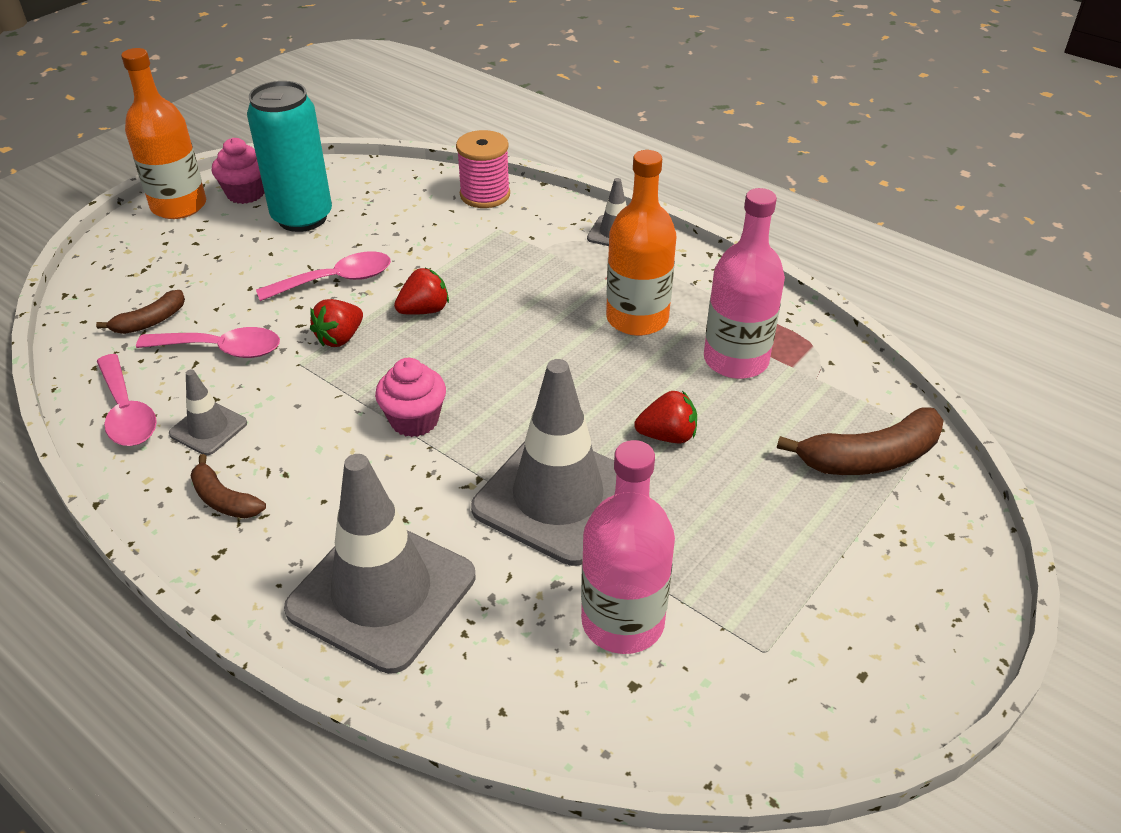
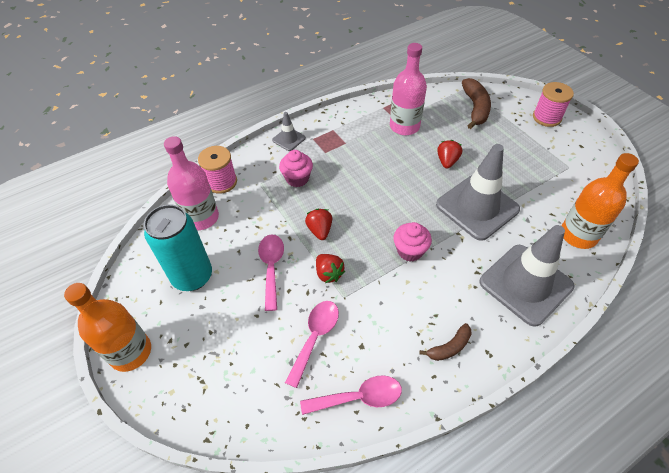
camera: 70 degrees left, 10 degrees up
brown banana [96,290,185,334] -> none
grey traffic cone [169,369,247,455] -> none
pink cupcake [212,138,264,204] -> pink cupcake moved to [279,150,313,187]
pink bottle [581,440,675,654] -> pink bottle moved to [164,136,219,230]
orange bottle [606,150,677,336] -> orange bottle moved to [562,153,639,249]
none -> pink spool [533,82,574,127]

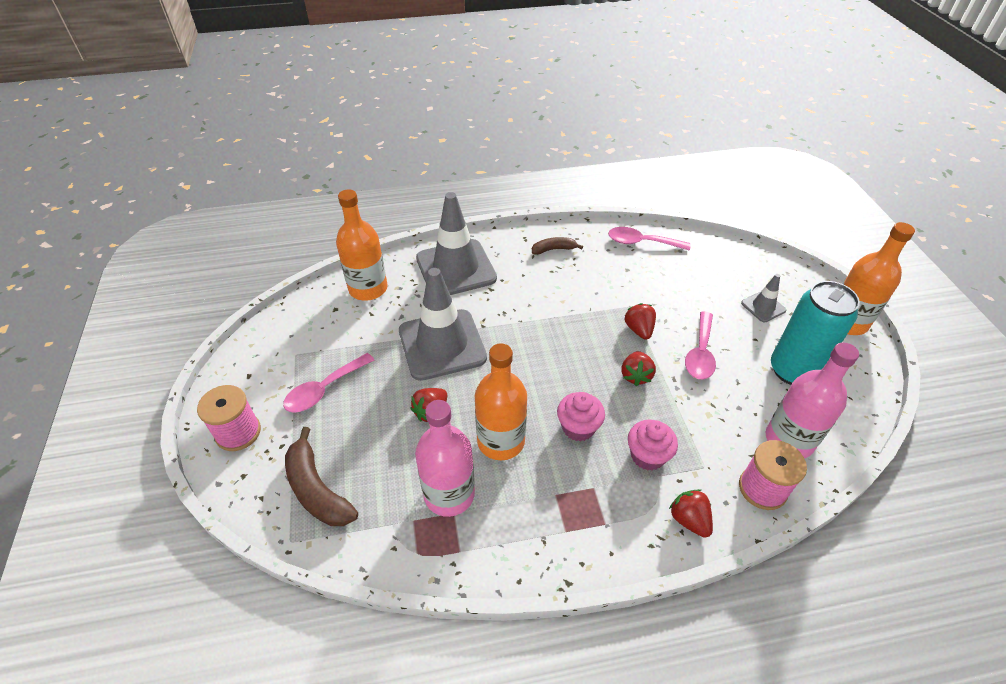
camera: 160 degrees left, 5 degrees down
grey traffic cone [272,112,306,151] -> grey traffic cone moved to [741,274,786,322]
pink spoon [285,301,339,388] -> pink spoon moved to [283,353,375,413]
pink cupcake [394,222,432,261] -> pink cupcake moved to [557,392,605,442]
brown banana [462,78,491,129] -> brown banana turned 60 degrees counterclockwise [285,427,358,526]
none -> orange bottle [475,343,527,460]
none -> red strawberry [669,489,713,538]

